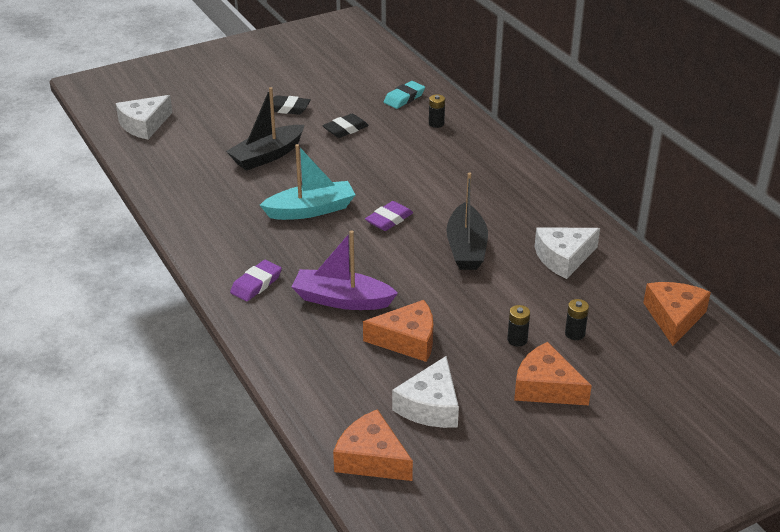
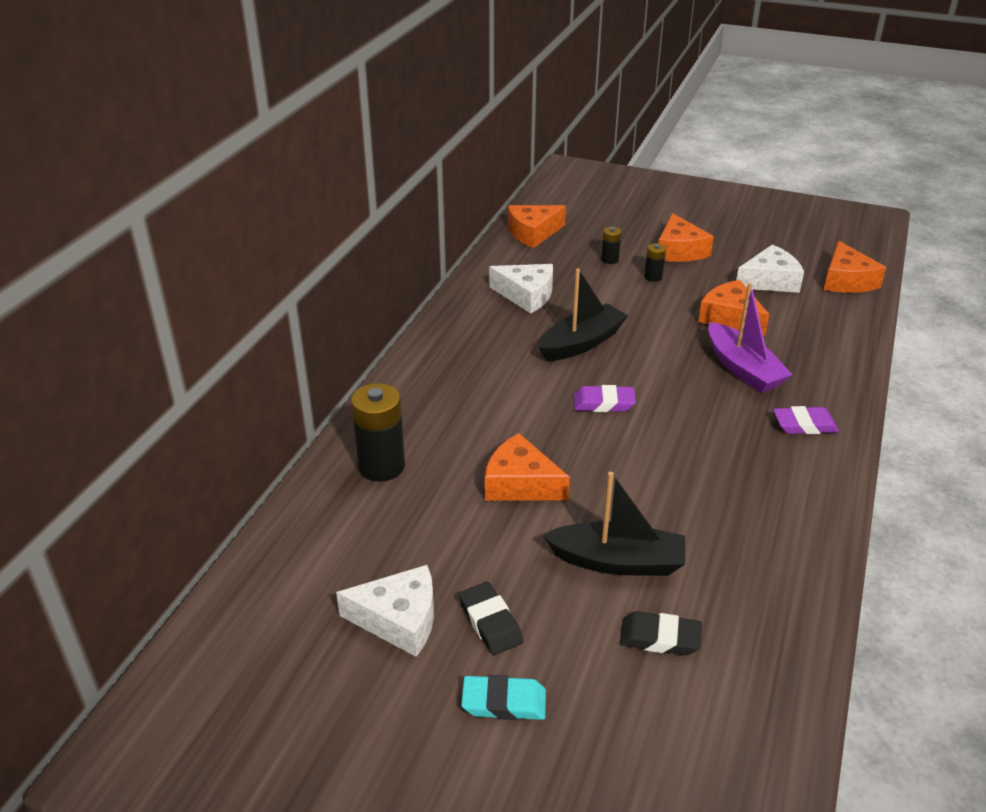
camera: 130 degrees left, 0 degrees up
white cheese [116,95,173,139] -> white cheese moved to [336,565,434,657]
turquoise boat [260,144,356,220] -> none
black eraser [322,114,369,138] -> black eraser moved to [620,611,702,656]
turquoise eraser [384,81,425,109] -> turquoise eraser moved to [461,675,546,720]
black battery [429,94,445,128] -> black battery [351,383,405,481], size x2.01
none -> orange cheese [485,433,570,501]

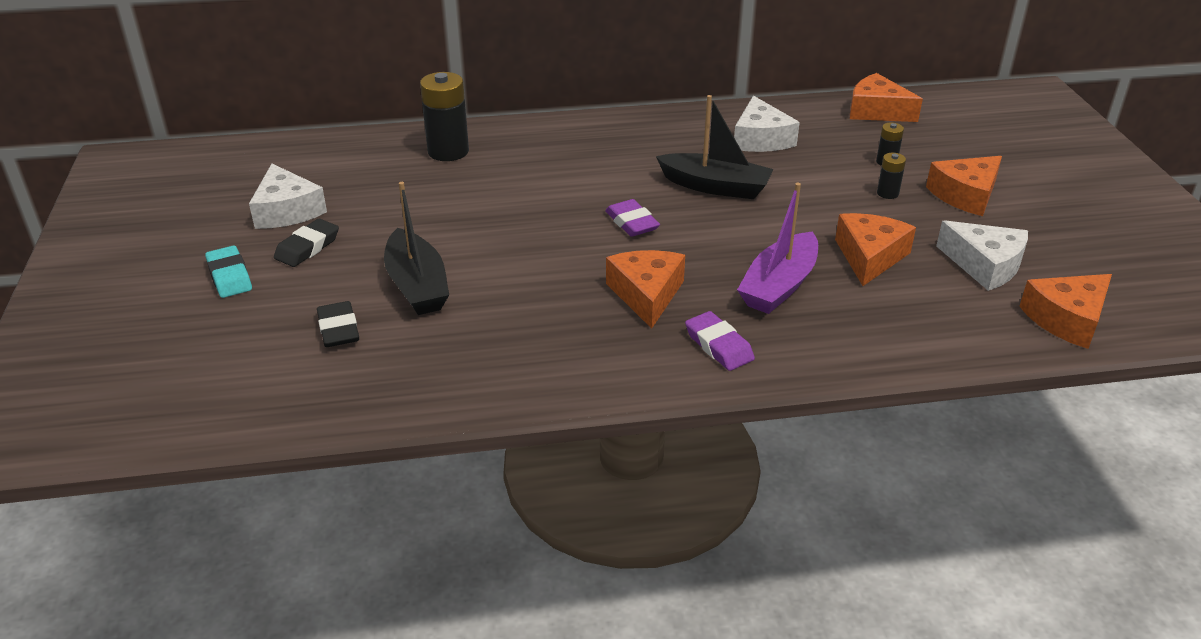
camera: 60 degrees right, 0 degrees up
orange cheese [485,433,570,501] -> orange cheese moved to [606,250,685,329]

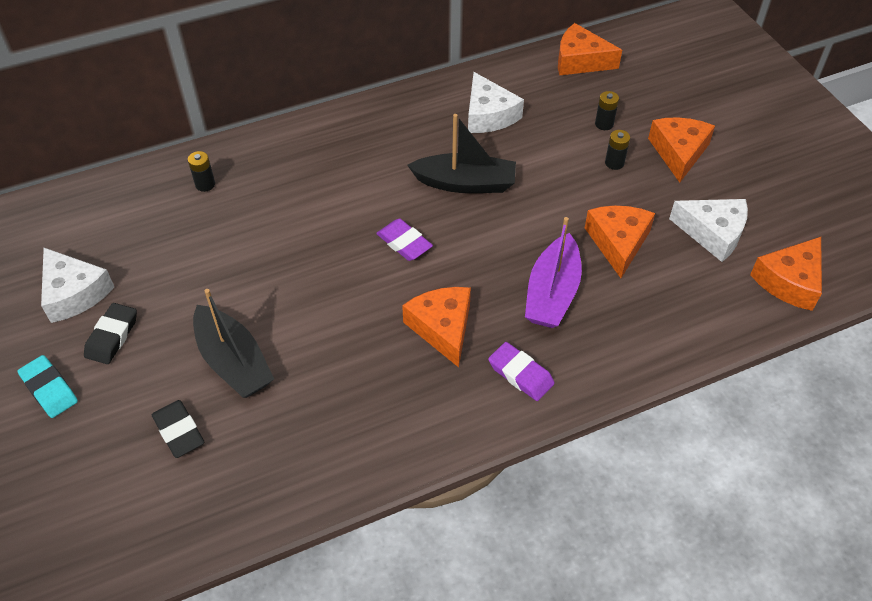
camera: 15 degrees left, 15 degrees up
black battery [420,72,469,161] -> black battery [188,151,215,192], size x0.50
orange cheese [926,156,1002,216] -> orange cheese turned 150 degrees clockwise [648,117,715,183]

